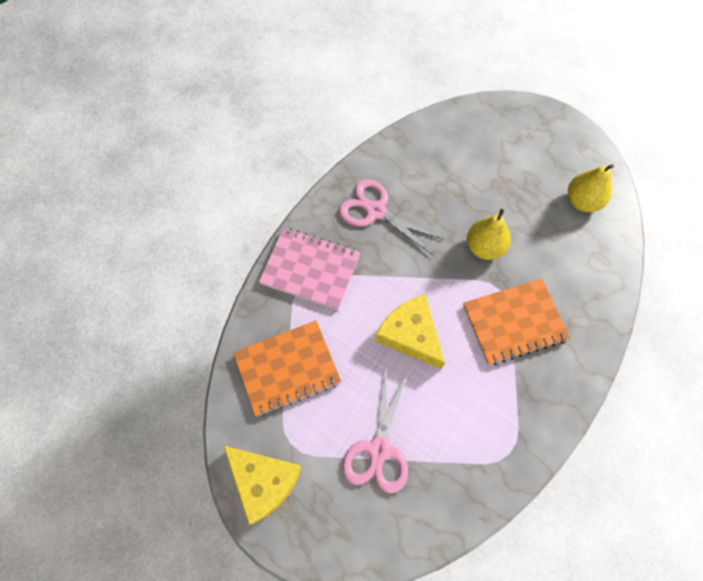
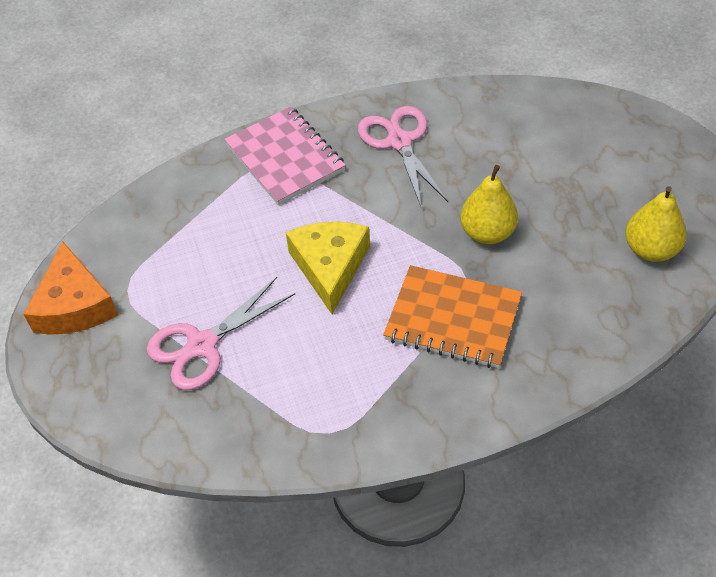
camera: 40 degrees right, 15 degrees down
yellow cheese [224,446,302,524] -> orange cheese [23,241,118,335]
orange notebook [233,320,341,416] -> none

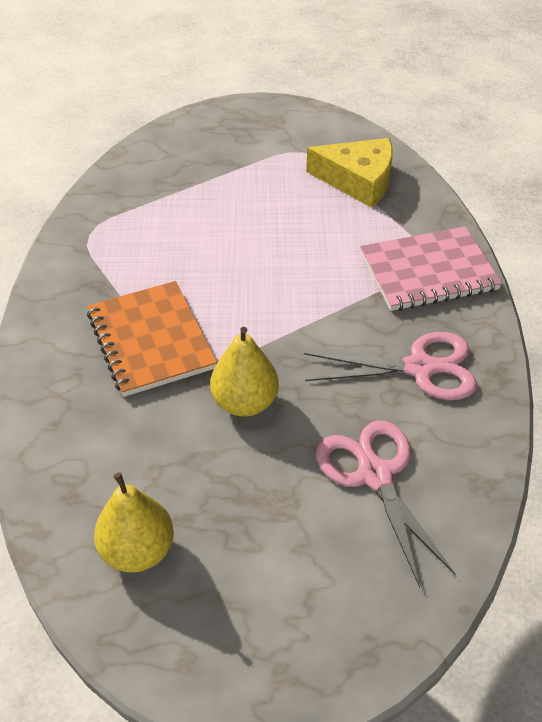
camera: 105 degrees right, 5 degrees down
orange cheese [23,241,118,335] -> none
pink scissors [146,277,295,390] -> pink scissors moved to [316,420,456,588]
yellow cheese [285,222,370,314] -> yellow cheese moved to [306,138,392,208]
orange notebook [383,265,522,368] -> orange notebook turned 60 degrees counterclockwise [87,281,217,397]

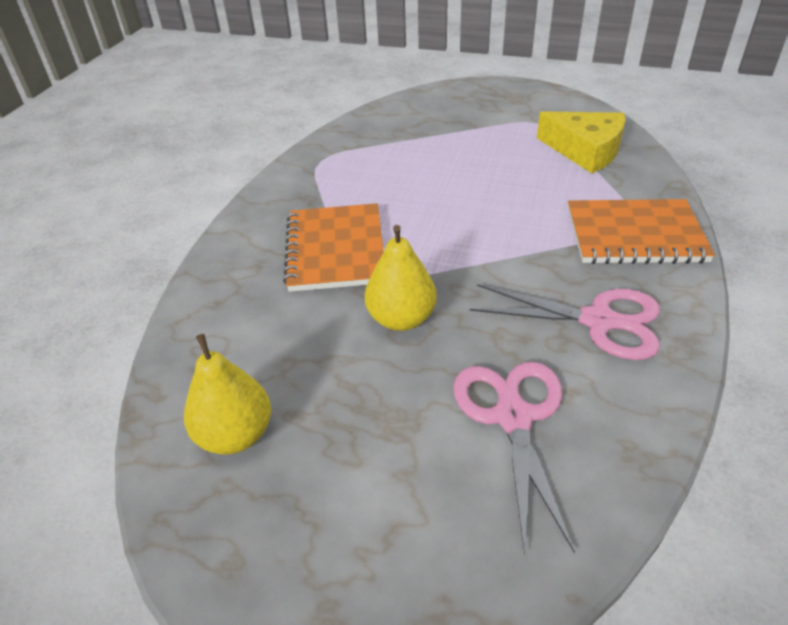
camera: 20 degrees right, 5 degrees down
pink notebook [360,227,502,311] -> orange notebook [568,199,715,264]

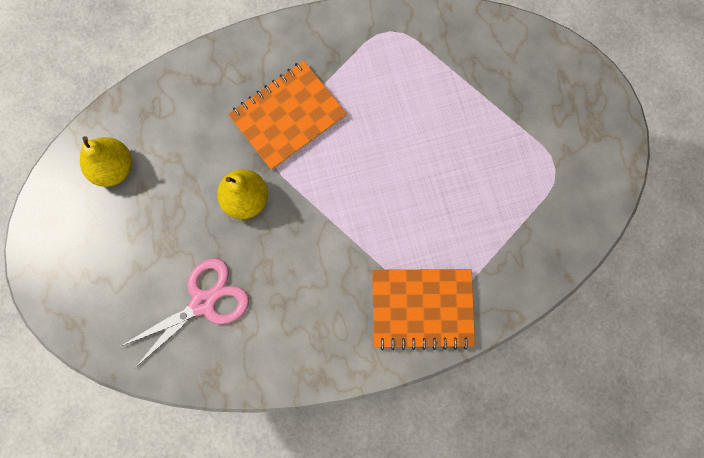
camera: 55 degrees right, 35 degrees up
pink scissors [470,284,660,360] -> none
yellow cheese [537,111,625,173] -> none
orange notebook [568,199,715,264] -> orange notebook turned 60 degrees counterclockwise [372,269,475,350]

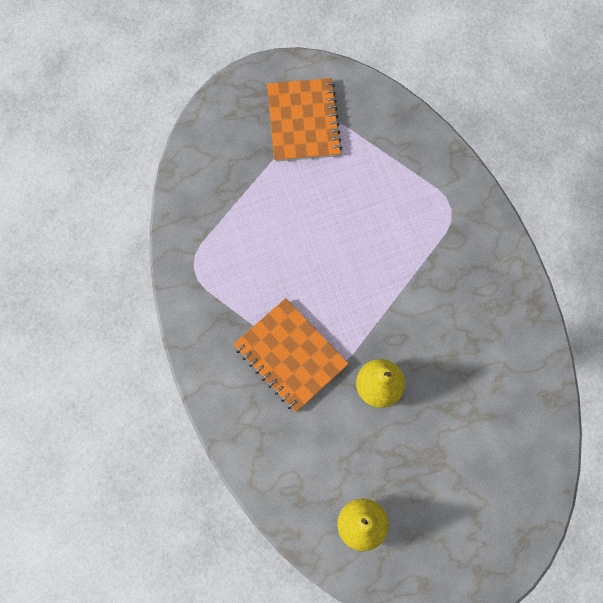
camera: 95 degrees left, 5 degrees down
pink scissors [119,258,249,368] -> none
orange notebook [372,269,475,350] -> orange notebook moved to [267,78,342,162]

